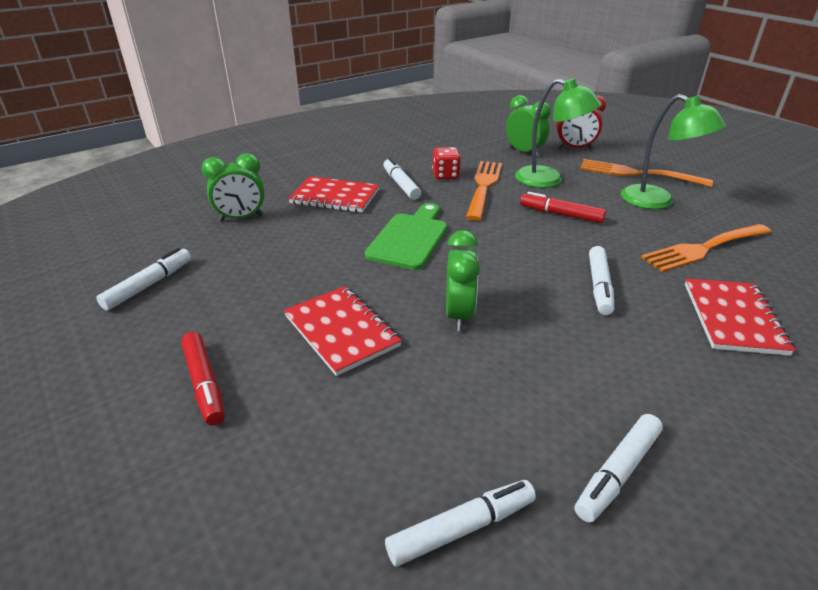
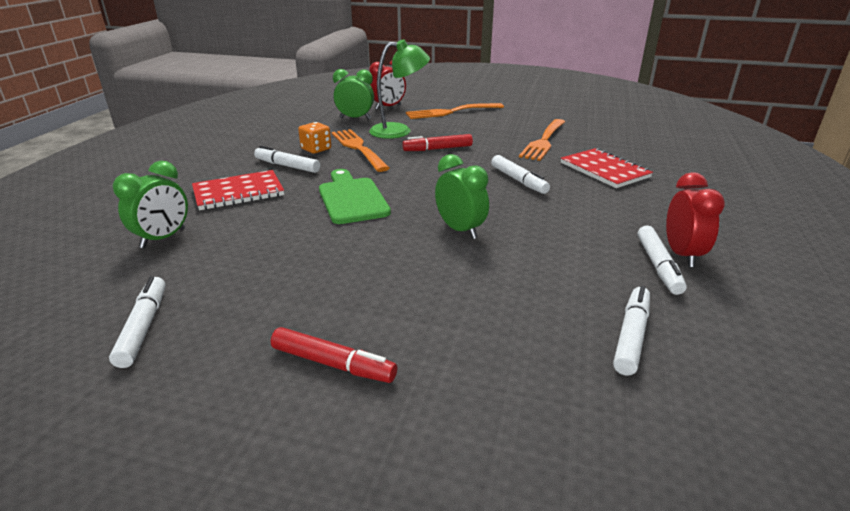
camera: 40 degrees left, 5 degrees down
red notebook [284,286,402,376] -> none
red dice [432,147,461,179] -> orange dice [298,122,331,154]
green lamp [621,94,727,209] -> none
none -> red clock [666,172,725,267]

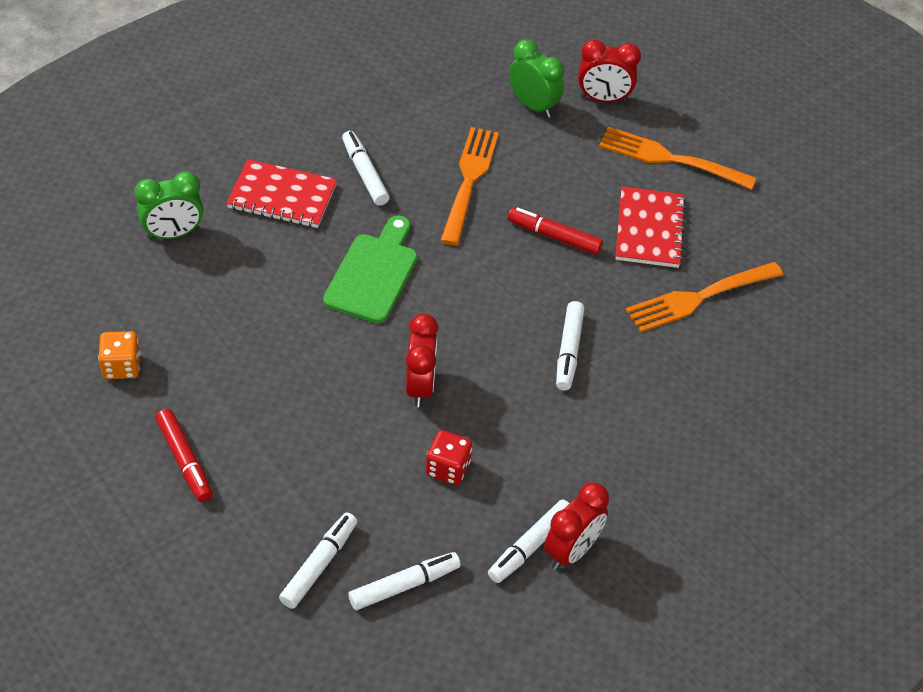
camera: 35 degrees right, 20 degrees up
white marker [109,276,165,368] -> white marker moved to [279,512,357,609]
orange dice [298,122,331,154] -> orange dice moved to [98,331,140,379]
green lamp [369,39,430,139] -> none
green clock [435,154,489,239] -> red clock [406,313,439,407]
red notebook [561,148,653,188] -> red notebook moved to [616,186,686,268]
none -> red dice [426,430,472,485]

